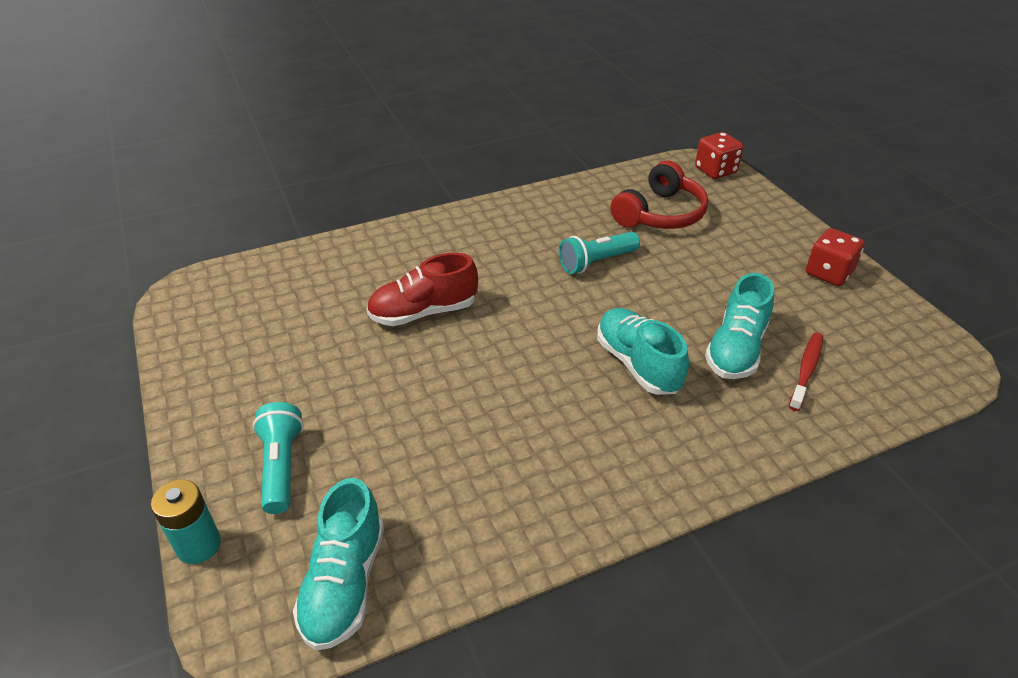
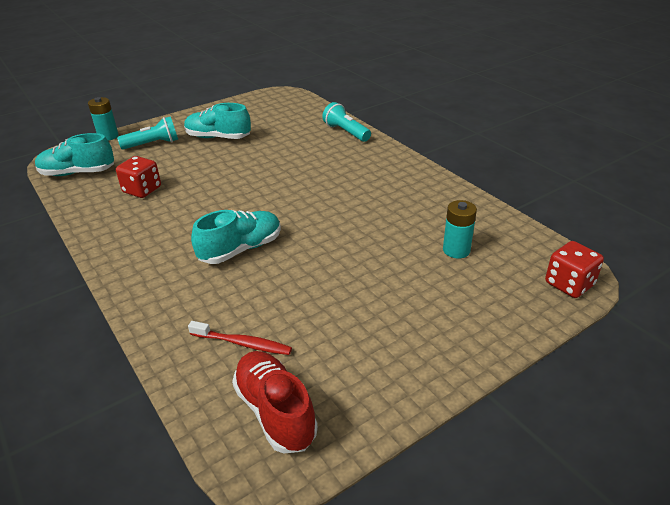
camera: 80 degrees right, 5 degrees down
red shoe [366,253,478,326] -> red shoe moved to [232,351,318,454]
turquoise flashlight [559,232,640,274] -> turquoise flashlight moved to [322,102,371,142]
red headphones [610,161,708,229] -> turquoise battery [443,200,477,259]
turquoise shoe [705,273,774,379] -> turquoise shoe moved to [184,103,251,139]
red dice [806,228,865,286] -> red dice moved to [116,156,161,198]

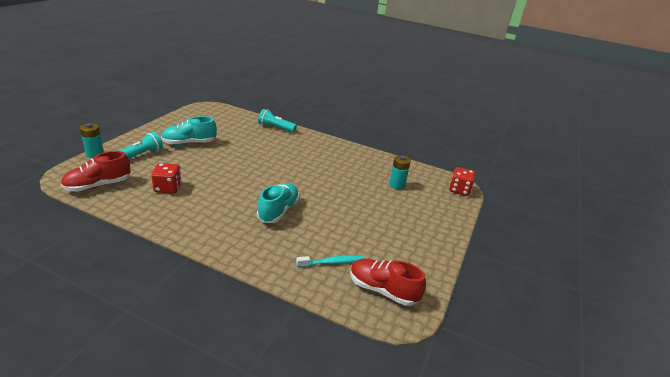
camera: 35 degrees left, 5 degrees down
turquoise shoe [35,133,114,176] -> red shoe [61,151,131,192]
red toothbrush [188,321,292,355] -> turquoise toothbrush [296,255,364,267]

